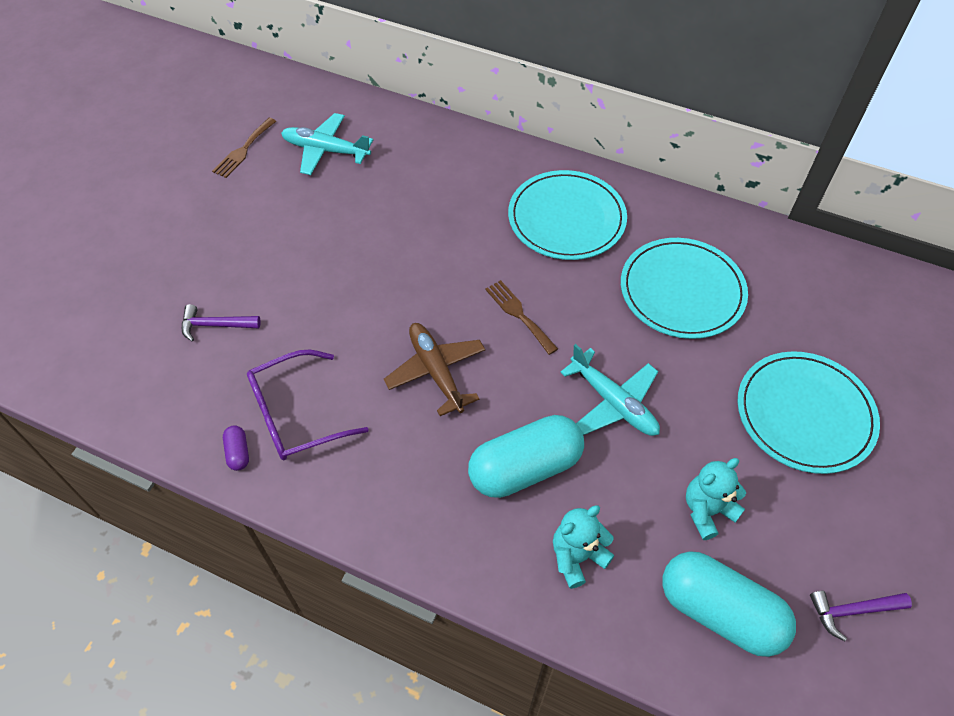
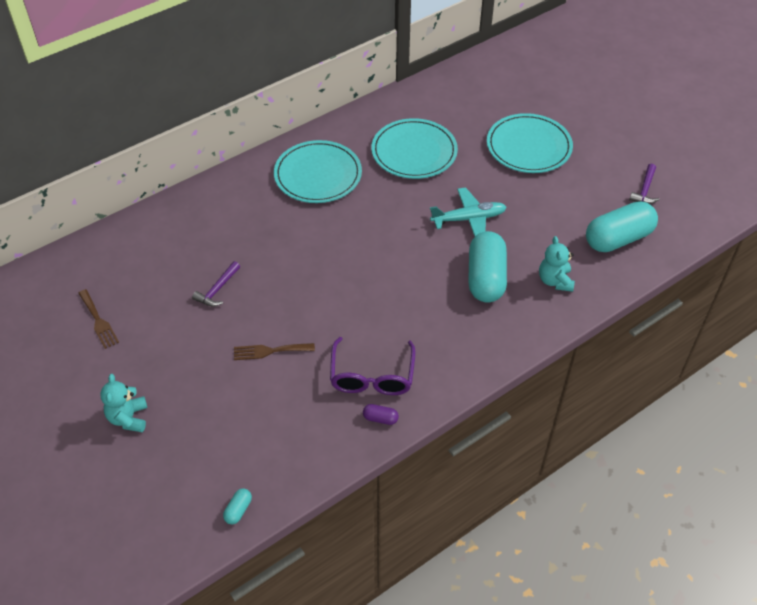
camera: 60 degrees left, 5 degrees down
purple hammer [182,304,261,341] -> purple hammer moved to [192,261,240,307]
turquoise plane [281,113,373,175] -> none
brown plane [384,323,485,416] -> none
brown fork [485,280,558,355] -> brown fork moved to [234,343,315,360]
turquoise teddy bear [686,458,746,540] -> turquoise teddy bear moved to [100,374,147,432]
none -> turquoise capsule [223,488,252,524]

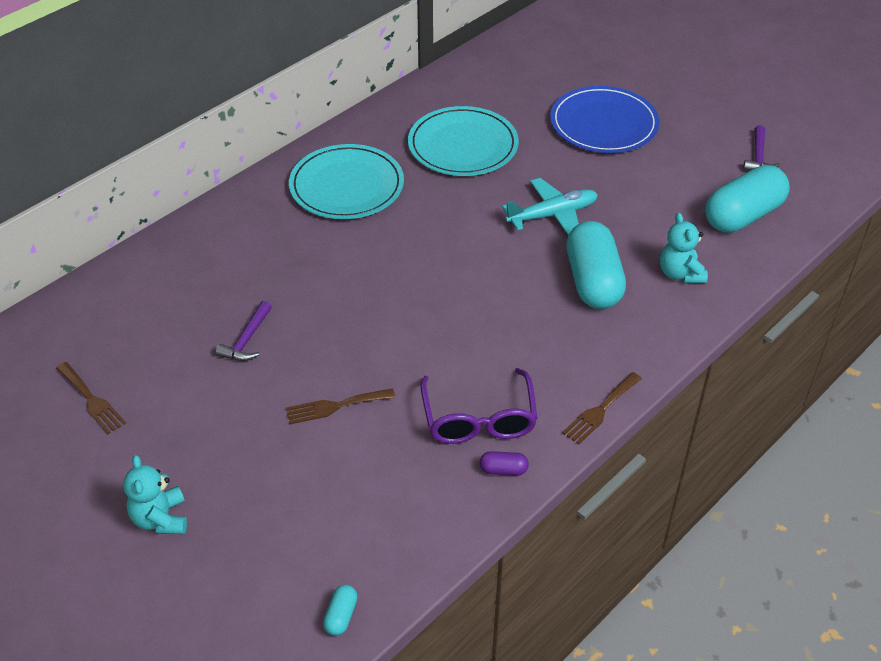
camera: 10 degrees left, 5 degrees down
turquoise plate [487,113,573,173] -> blue plate [550,86,659,153]
none -> brown fork [562,372,642,445]

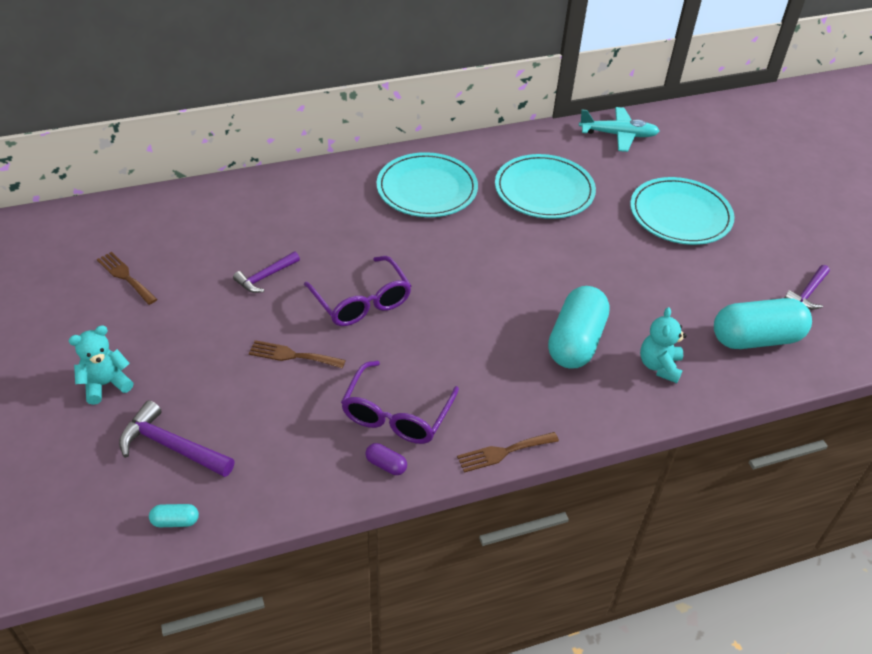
camera: 25 degrees right, 0 degrees up
brown fork [56,362,126,434] -> brown fork turned 150 degrees clockwise [97,252,157,305]
turquoise teddy bear [123,455,187,534] -> turquoise teddy bear turned 45 degrees clockwise [68,325,133,405]
turquoise capsule [323,585,357,636] -> turquoise capsule turned 45 degrees clockwise [149,504,199,527]
turquoise plane [502,178,598,235] -> turquoise plane moved to [579,107,660,152]
blue plate [550,86,659,153] -> turquoise plate [630,177,734,245]
none -> purple hammer [119,400,235,477]
none -> purple glasses [304,256,411,326]

